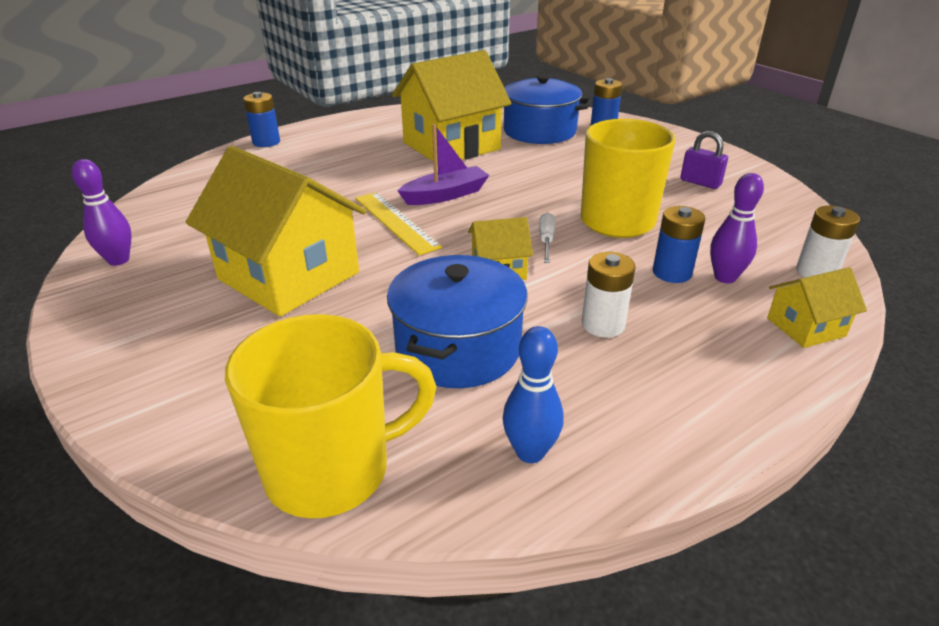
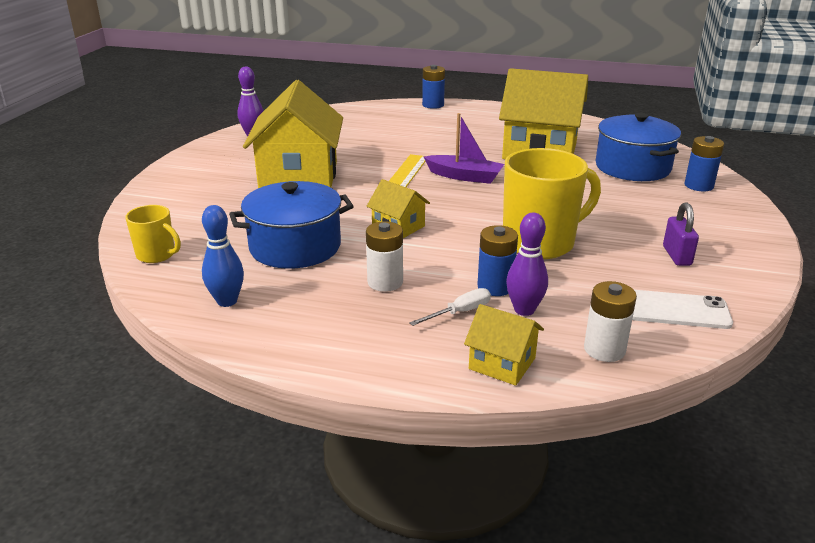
camera: 50 degrees right, 5 degrees down
yellow mug [225,314,437,518] -> yellow mug [125,205,181,263], size x0.52
white screwdriver [539,212,556,263] -> white screwdriver moved to [409,288,491,326]
none -> white phone [632,290,733,329]

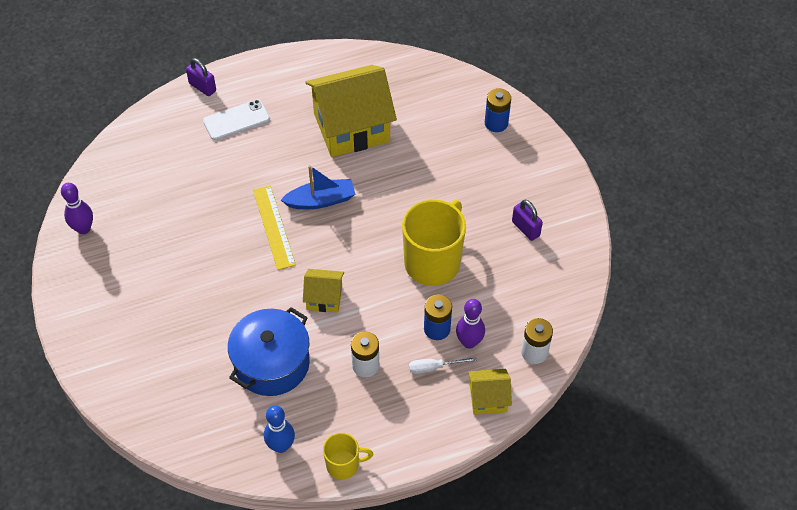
camera: 35 degrees left, 25 degrees up
yellow mug [125,205,181,263] -> yellow mug moved to [323,433,373,480]
yellow house [243,80,343,188] -> none
white screwdriver [409,288,491,326] -> white screwdriver turned 120 degrees counterclockwise [409,357,477,374]
blue battery [422,65,445,109] -> purple padlock [186,58,216,96]
purple boat [424,113,504,184] -> blue boat [281,165,355,209]
blue pot [596,113,681,181] -> none
white phone [632,290,733,329] -> white phone moved to [203,99,270,141]

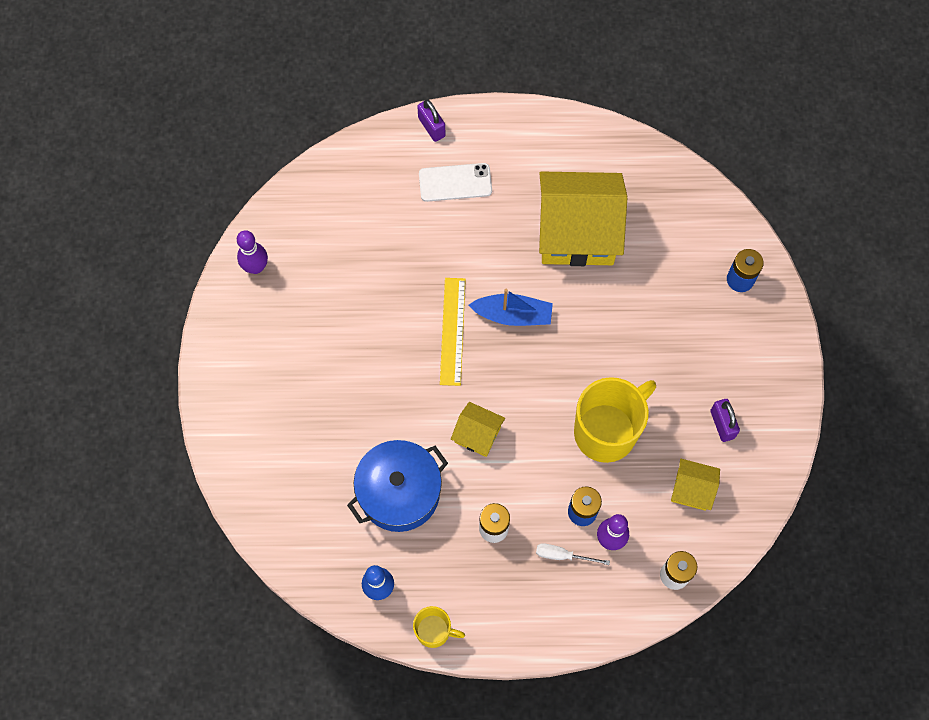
camera: 20 degrees right, 15 degrees up
yellow house [468,369,512,415] -> yellow house moved to [671,459,720,511]

